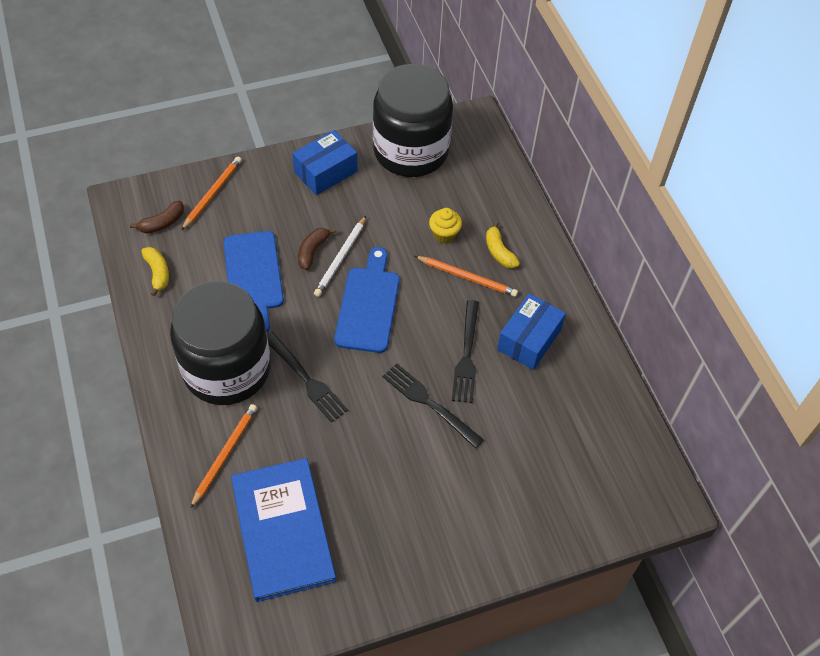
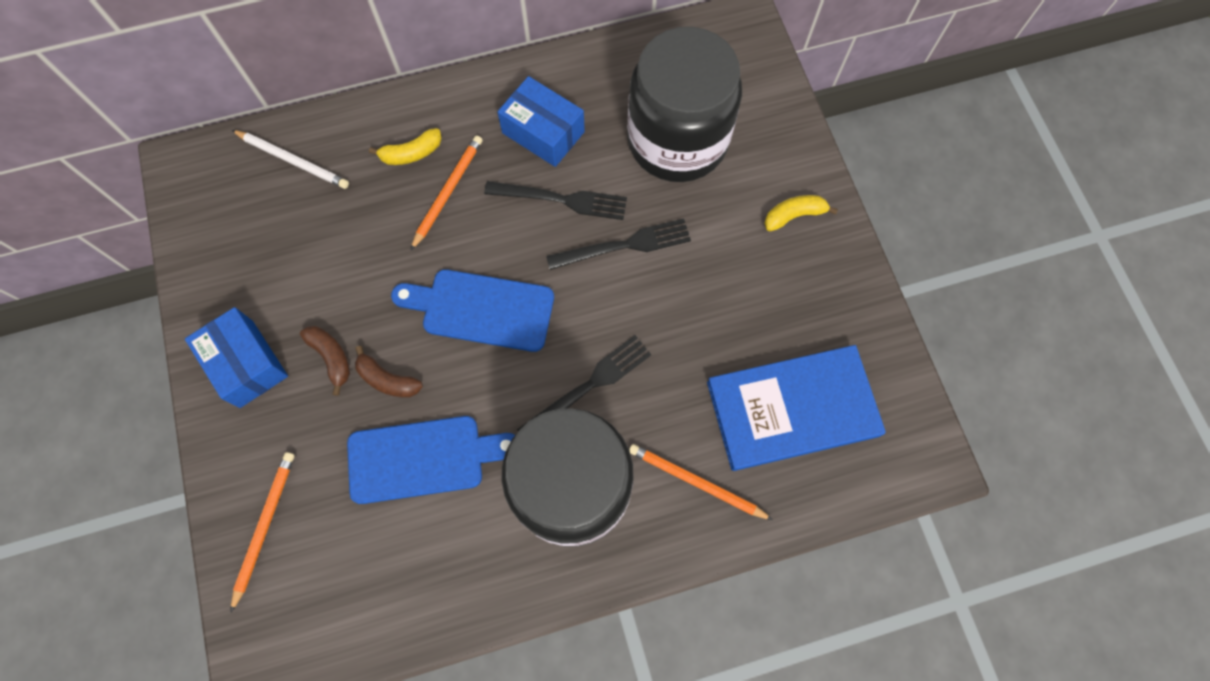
camera: 85 degrees left, 15 degrees up
brown banana [130,201,184,234] -> brown banana moved to [300,326,350,396]
yellow banana [141,247,169,296] -> yellow banana moved to [764,195,838,232]
orange pencil [181,156,242,231] -> orange pencil turned 75 degrees clockwise [230,452,295,613]
white pencil [314,216,366,297] -> white pencil moved to [232,130,349,189]
black jar [373,64,453,177] -> black jar moved to [627,27,742,182]
black fork [382,363,484,448] -> black fork turned 150 degrees counterclockwise [546,219,691,270]
yellow cupcake [429,208,462,243] -> none

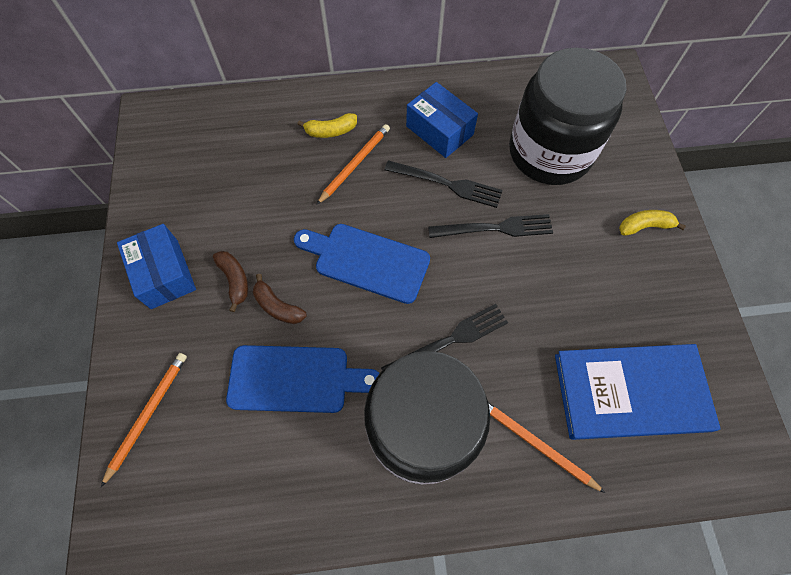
camera: 10 degrees right, 5 degrees down
white pencil [232,130,349,189] -> none

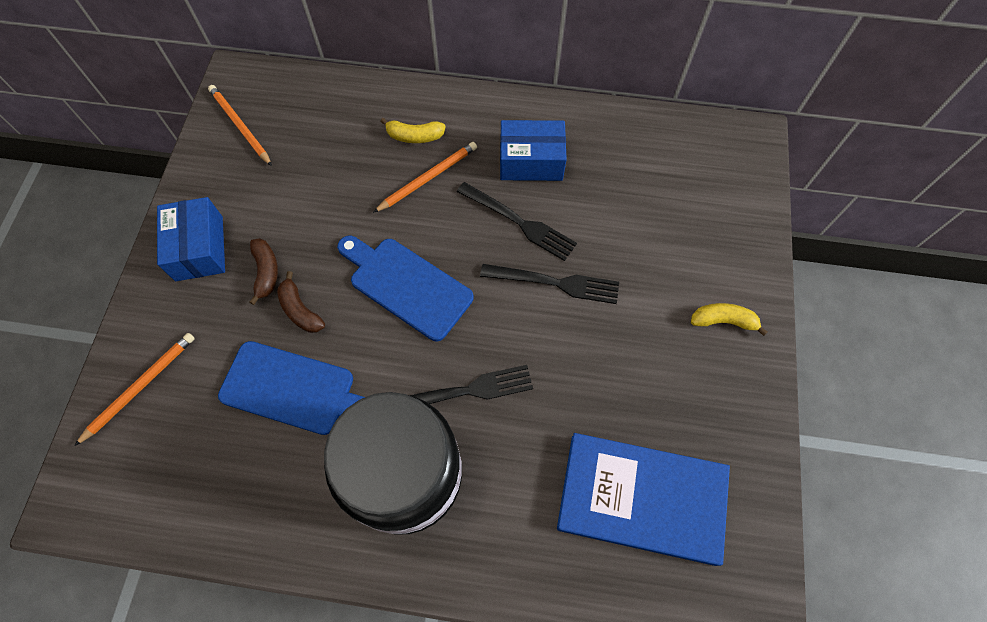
camera: 15 degrees right, 0 degrees up
blue box [406,82,478,158] -> blue box turned 60 degrees counterclockwise [500,120,567,181]
orange pencil [489,403,605,493] -> orange pencil moved to [208,85,272,166]
black jar [509,48,626,185] -> none

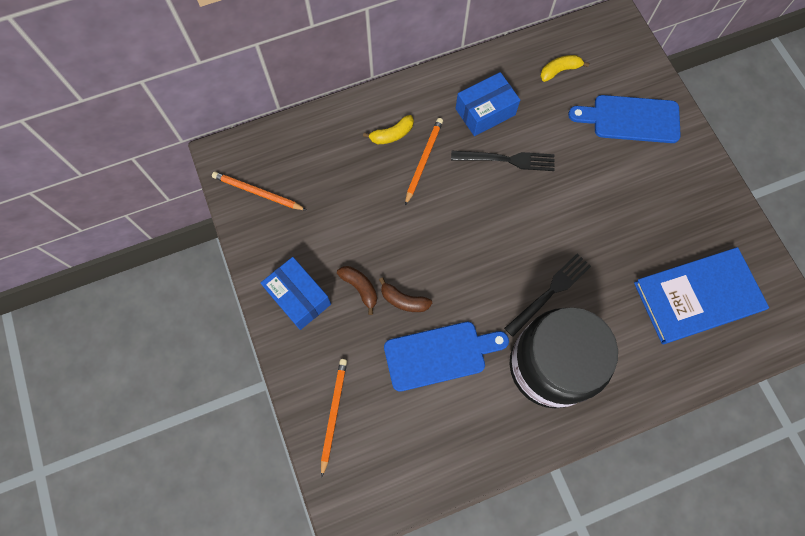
camera: 30 degrees left, 5 degrees up
blue cutting board [337,236,474,341] -> blue cutting board moved to [568,95,681,143]
black fork [480,264,619,304] -> none
yellow banana [691,303,767,336] -> yellow banana moved to [540,55,590,82]

